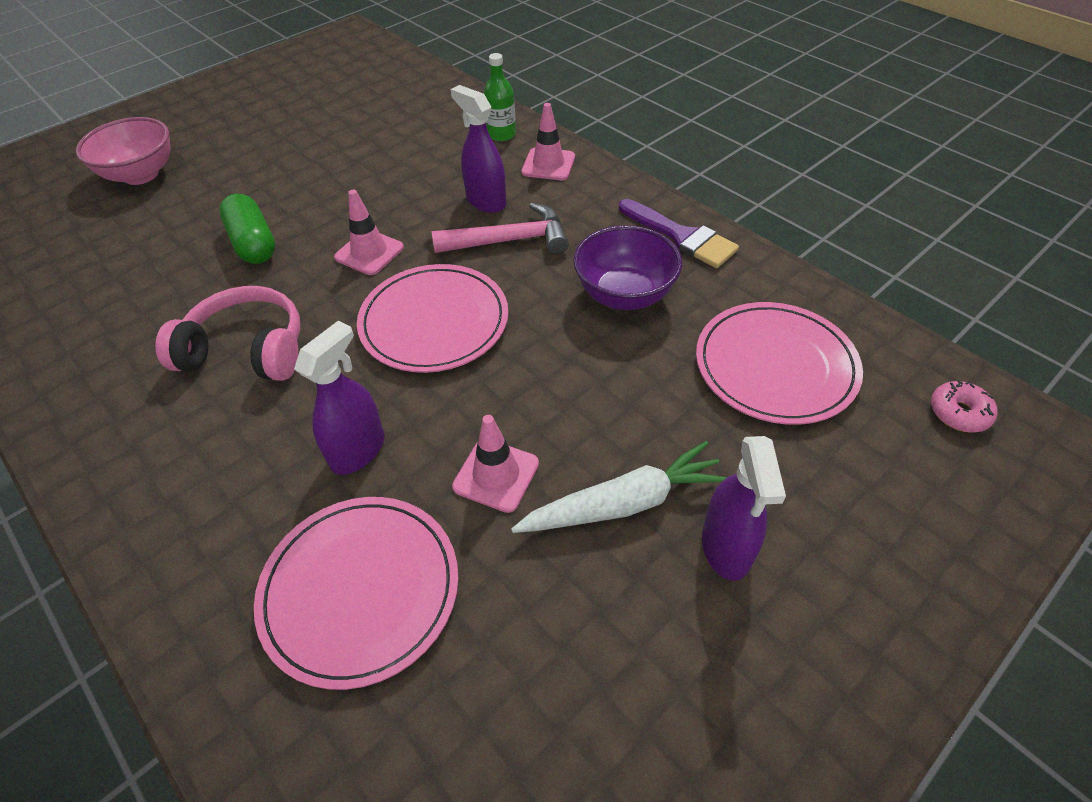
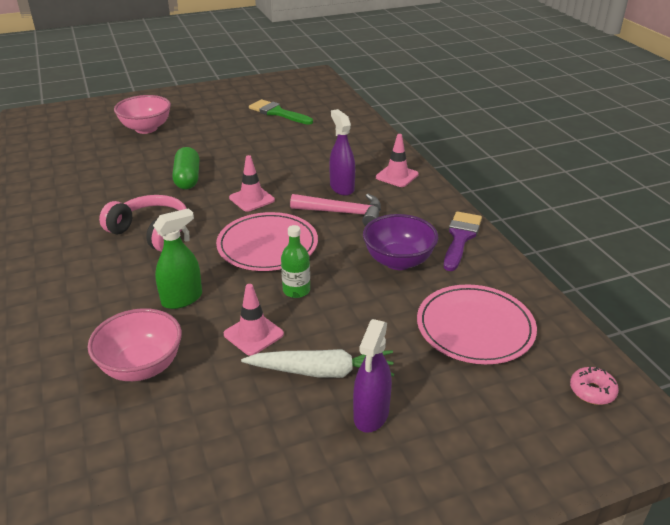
camera: 20 degrees right, 15 degrees down
pink plate [254,497,459,690] -> pink bowl [88,308,182,381]
purple spray bottle [294,321,385,475] -> green spray bottle [153,208,202,309]
green bottle [483,53,516,141] -> green bottle moved to [281,225,310,298]
purple brush [619,199,739,268] -> purple brush turned 135 degrees counterclockwise [444,211,482,271]
none -> green brush [249,99,313,125]

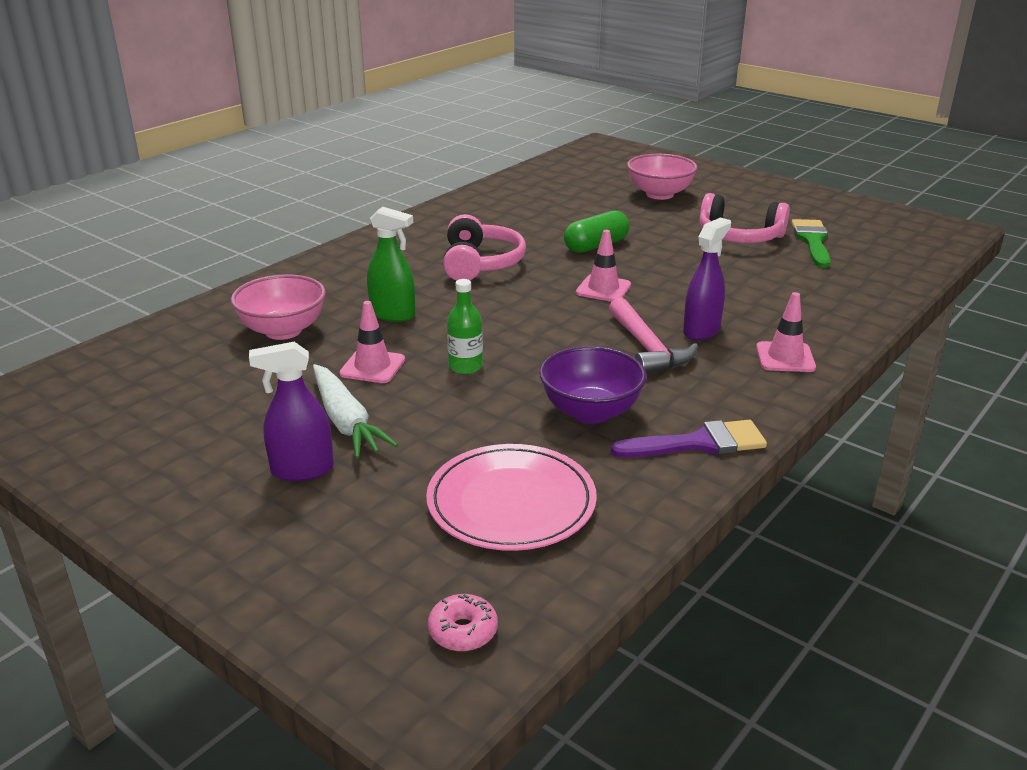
camera: 60 degrees right, 5 degrees down
pink plate [216,212,318,271] -> none
none -> pink headphones [700,193,790,243]

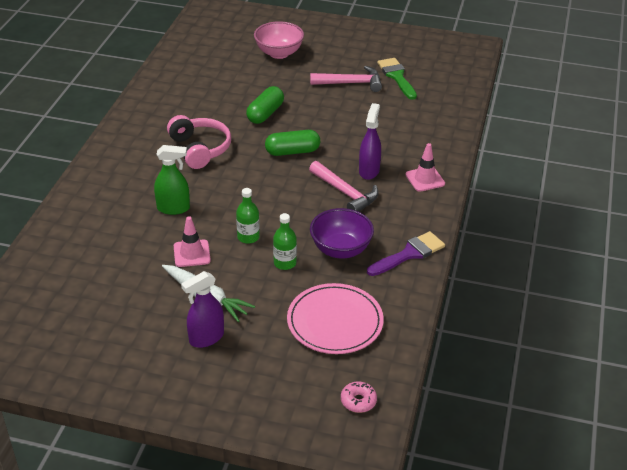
camera: 25 degrees left, 10 degrees up
pink bowl [231,274,326,340] -> none
pink traffic cone [576,230,631,302] -> green capsule [265,130,320,156]
pink headphones [700,193,790,243] -> pink hammer [310,66,382,92]
none -> green bottle [273,213,297,270]

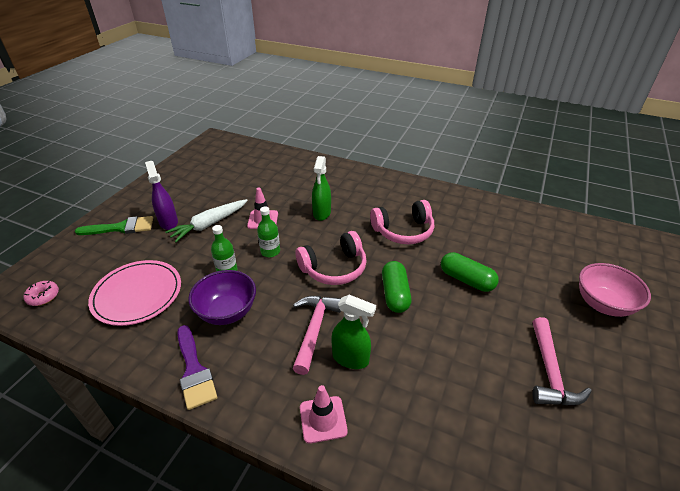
camera: 100 degrees right, 0 degrees up
pink hammer [309,161,379,212] -> pink hammer turned 135 degrees clockwise [292,296,341,375]
purple spray bottle [359,103,381,180] -> green spray bottle [331,295,376,369]
green brush [377,58,417,100] -> green brush moved to [75,216,153,235]
none -> pink headphones [295,231,367,285]

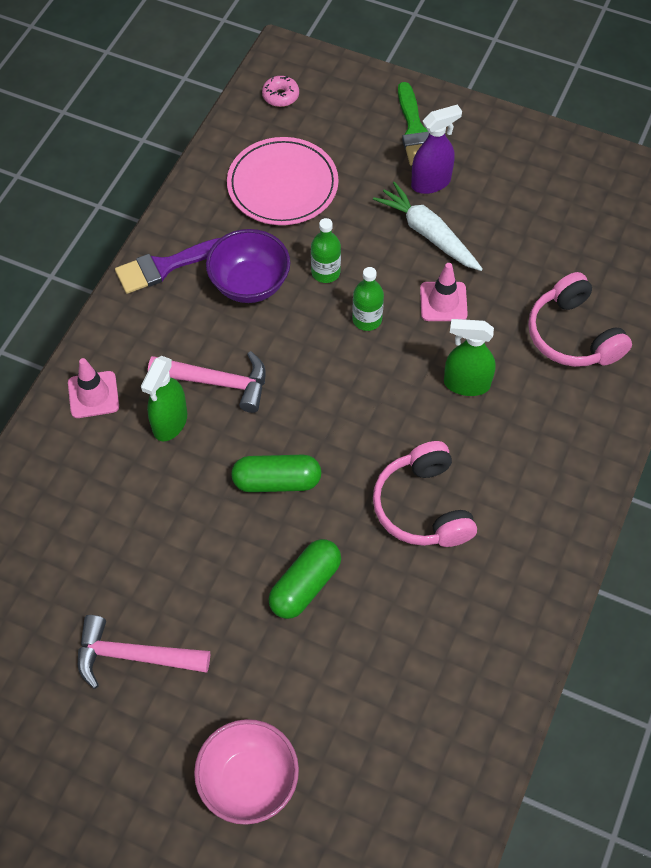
camera: 90 degrees right, 20 degrees up
pink headphones [295,231,367,285] -> pink headphones moved to [528,272,632,367]

